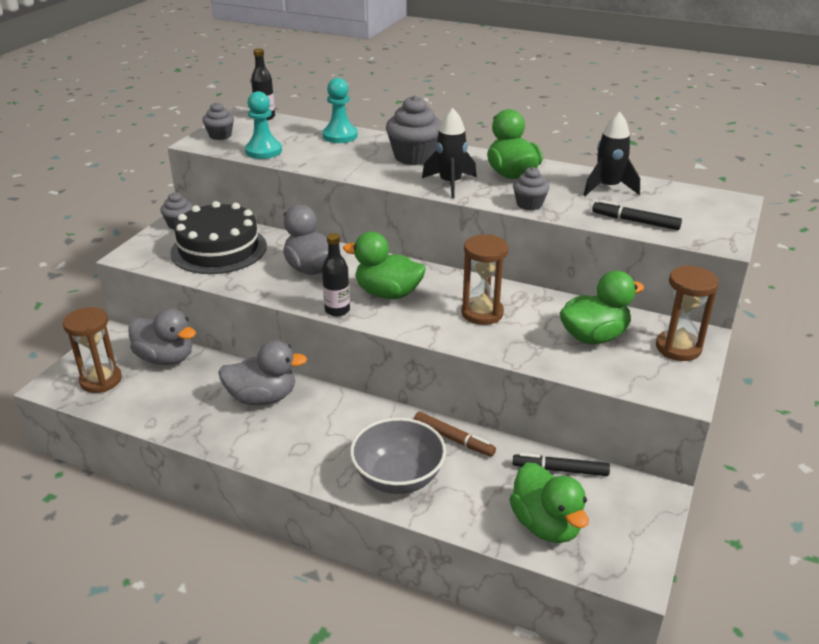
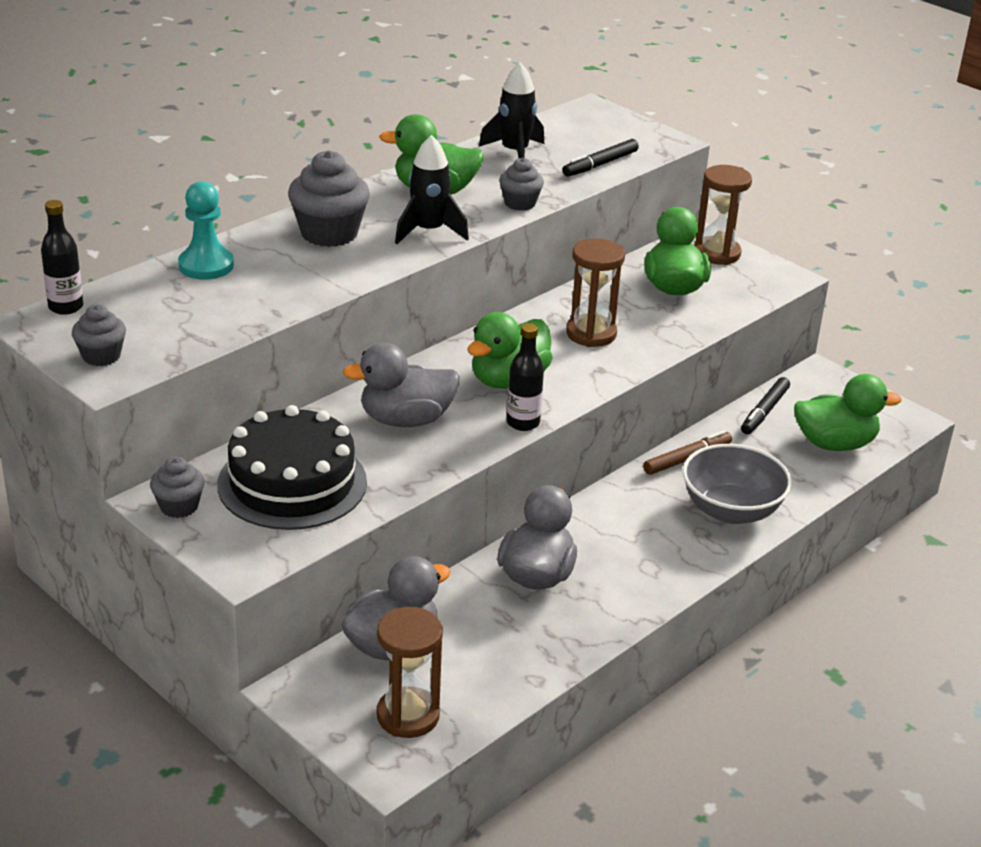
camera: 70 degrees left, 0 degrees up
turquoise pawn [245,91,282,159] -> none

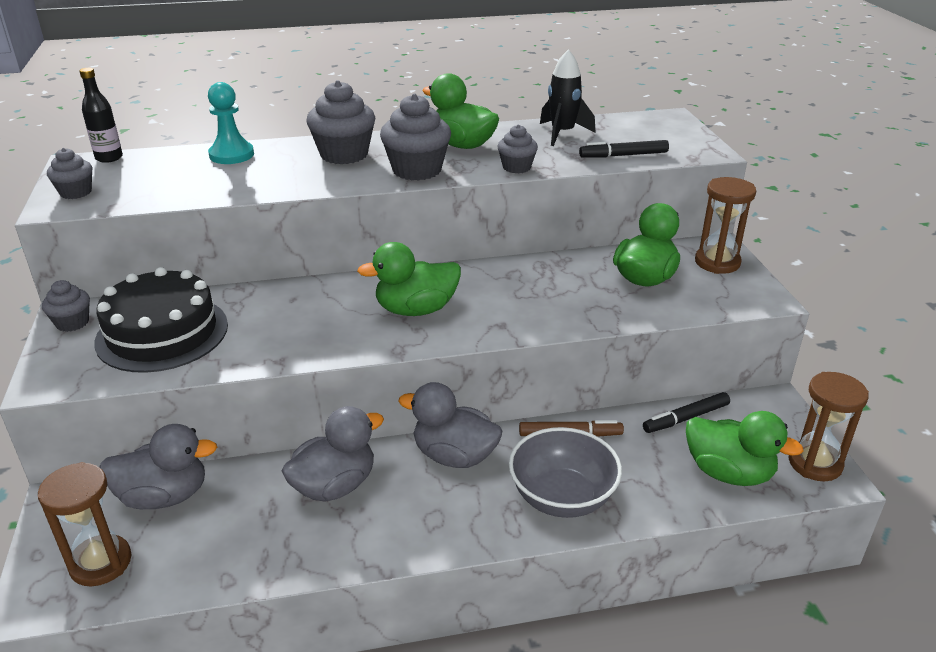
camera: 35 degrees right, 0 degrees up
grey duck [342,343,460,427] -> grey duck moved to [398,382,502,468]
black rocket [395,135,469,244] -> grey cupcake [380,94,451,181]
black bottle [507,323,544,431] -> none
brown hourglass [566,238,625,347] -> brown hourglass moved to [789,372,869,481]

